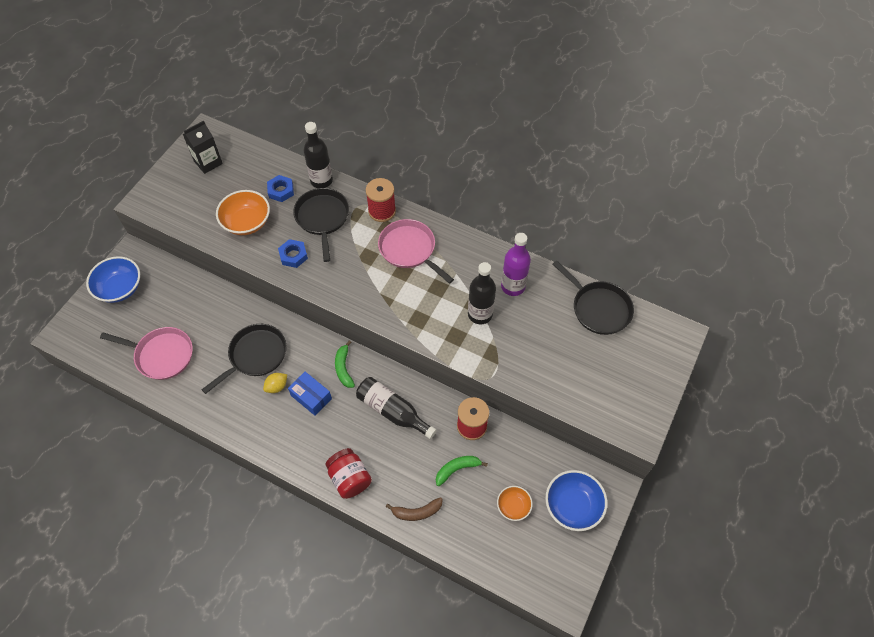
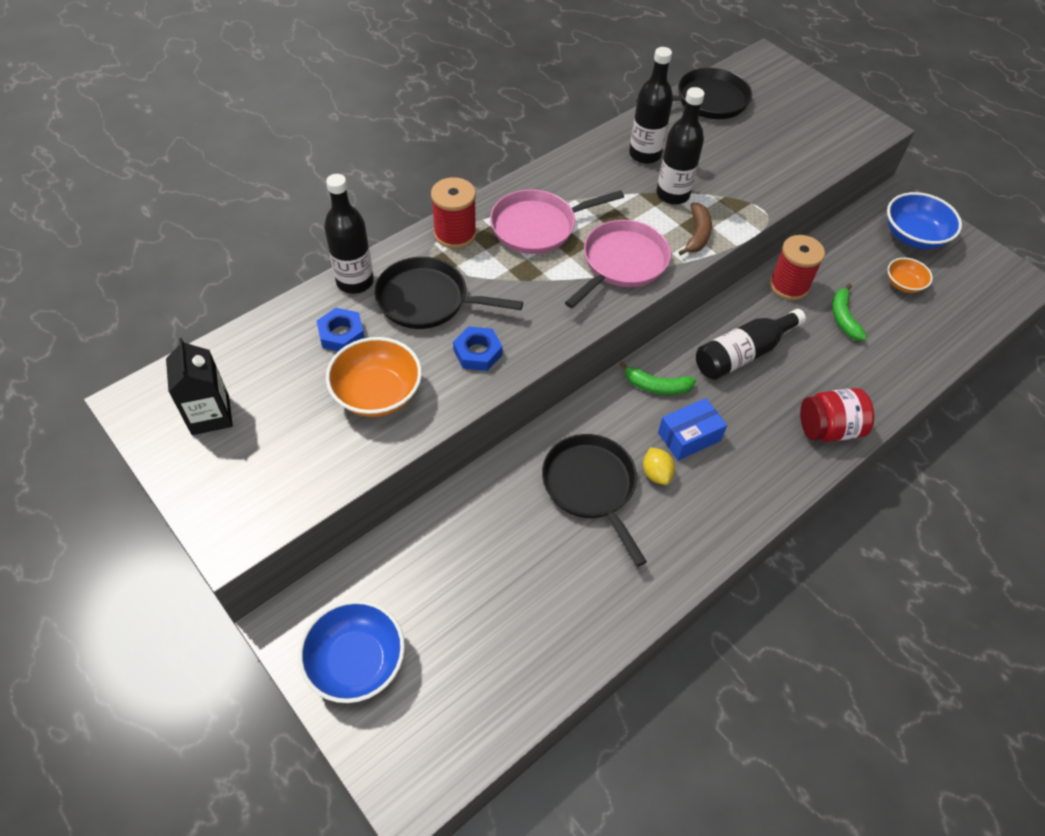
camera: 70 degrees left, 5 degrees down
pink pan [100,327,193,380] -> pink pan moved to [565,220,671,308]
brown banana [386,497,443,521] -> brown banana moved to [679,203,712,255]
purple bottle [501,233,531,296] -> black bottle [629,47,673,164]

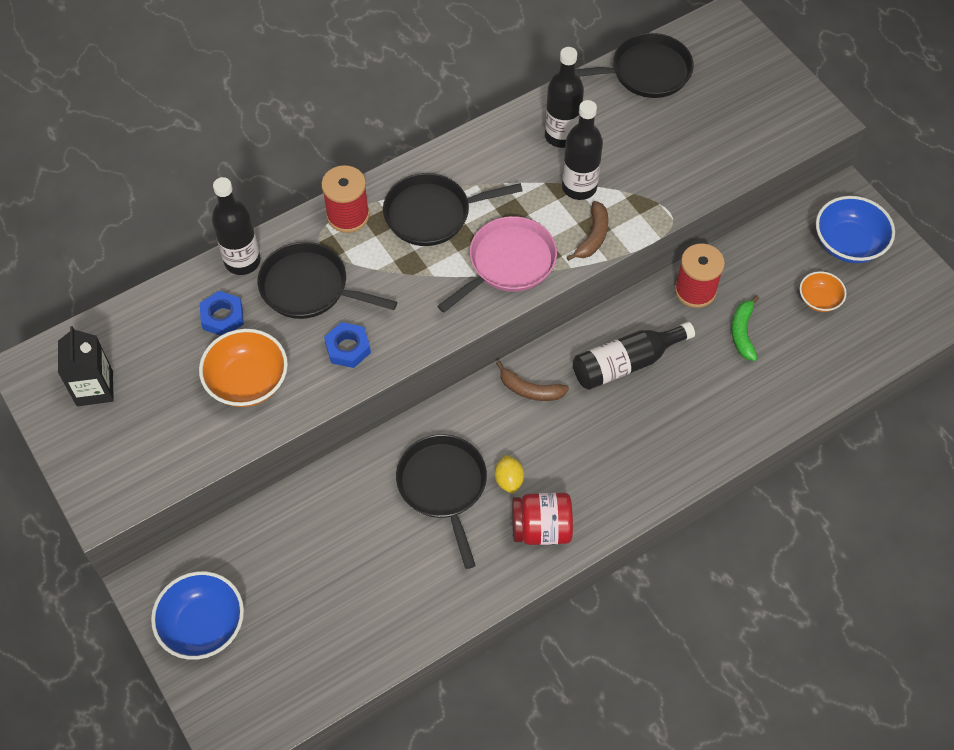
camera: 10 degrees right, 5 degrees up
pink pan [490,189,624,254] -> black pan [383,173,523,246]
green banana [619,361,696,395] -> brown banana [496,361,569,401]
blue box [658,398,727,460] -> none
red jar [800,388,874,442] -> red jar moved to [512,493,573,545]

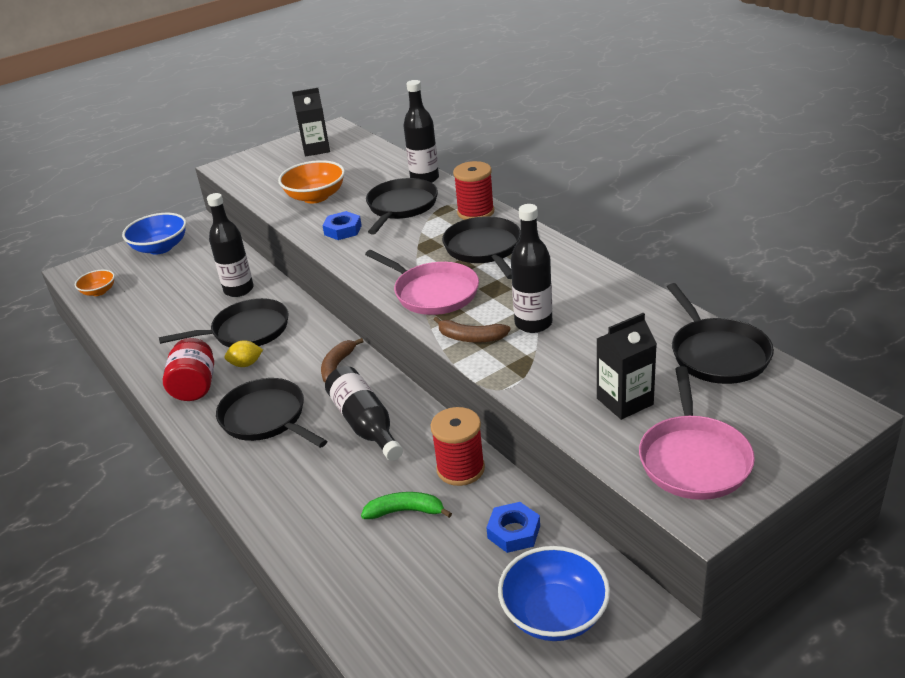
camera: 90 degrees right, 25 degrees down
blue nut [200,291,244,336] -> blue nut moved to [486,502,540,553]
black bottle [545,47,584,148] -> black bottle moved to [207,193,254,297]
orange bowl [799,271,846,312] -> orange bowl moved to [75,270,115,296]
none -> black pan [216,378,327,448]
none -> black carton [597,313,657,420]
none -> pink pan [639,366,755,500]

